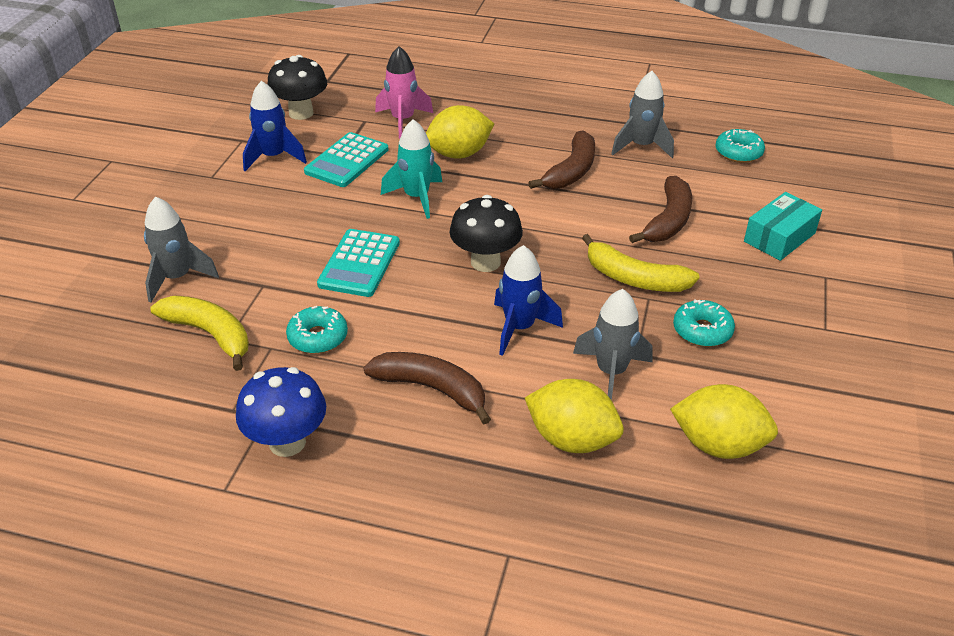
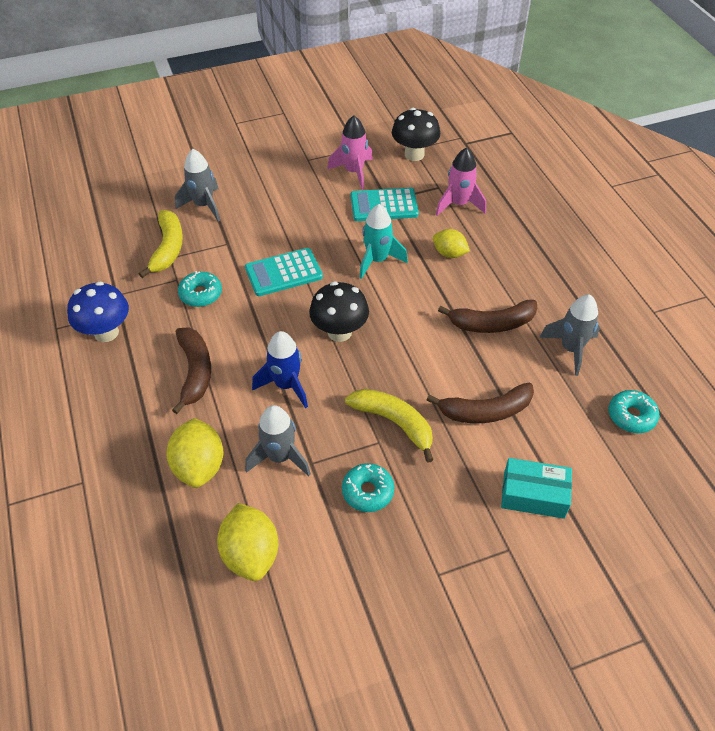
camera: 55 degrees right, 10 degrees up
blue rocket [243,81,307,171] -> pink rocket [327,116,373,189]
yellow lemon [426,105,494,159] -> yellow lemon [433,229,470,258], size x0.63
yellow banana [582,234,699,292] -> yellow banana turned 135 degrees clockwise [345,389,434,463]

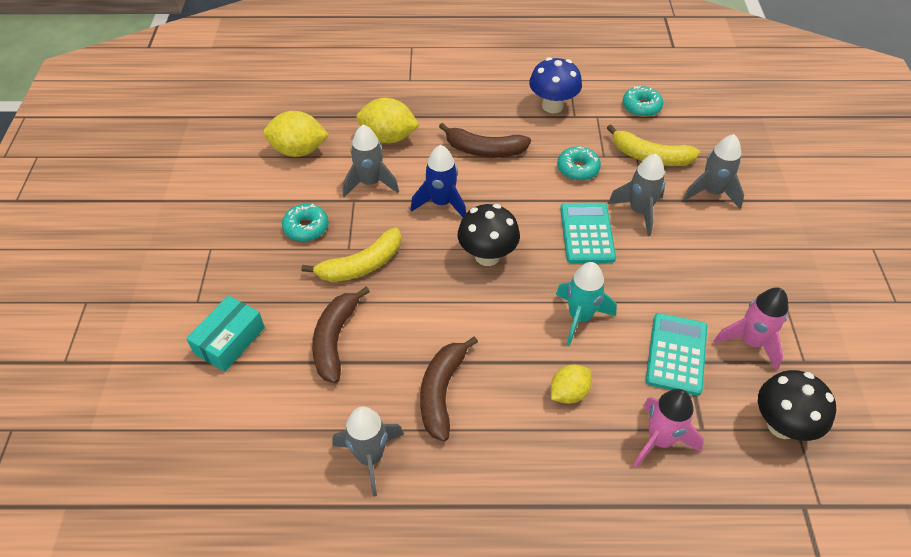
camera: 110 degrees right, 0 degrees up
turquoise donut [608,390,660,433] -> turquoise donut moved to [623,86,663,117]
none -> grey rocket [608,153,665,236]

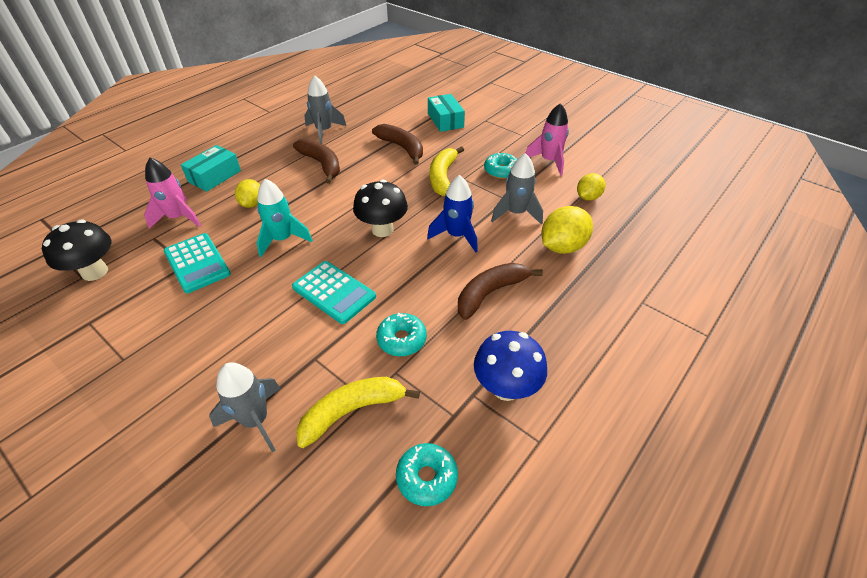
camera: 130 degrees right, 5 degrees down
yellow lemon [263,111,329,157] -> yellow lemon [577,173,605,201], size x0.63
grey rocket [608,153,665,236] -> none
pink rocket [714,287,789,371] -> pink rocket moved to [526,103,569,176]
none -> turquoise box [181,145,241,192]

